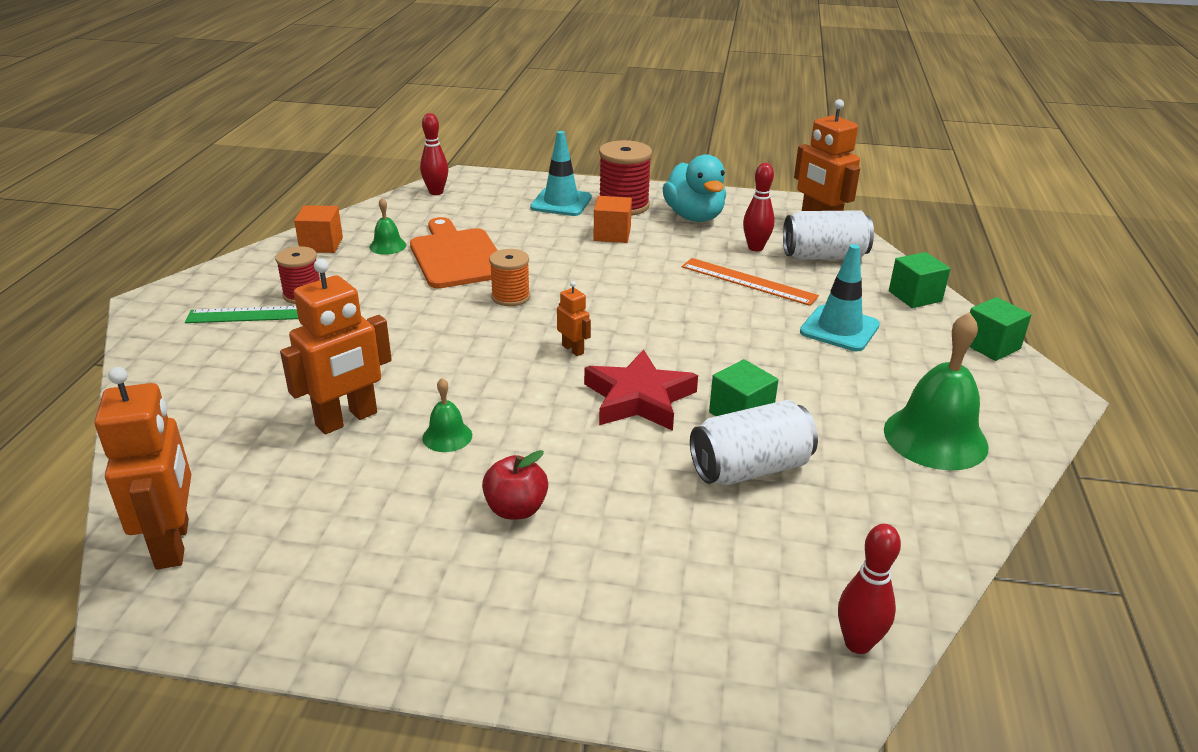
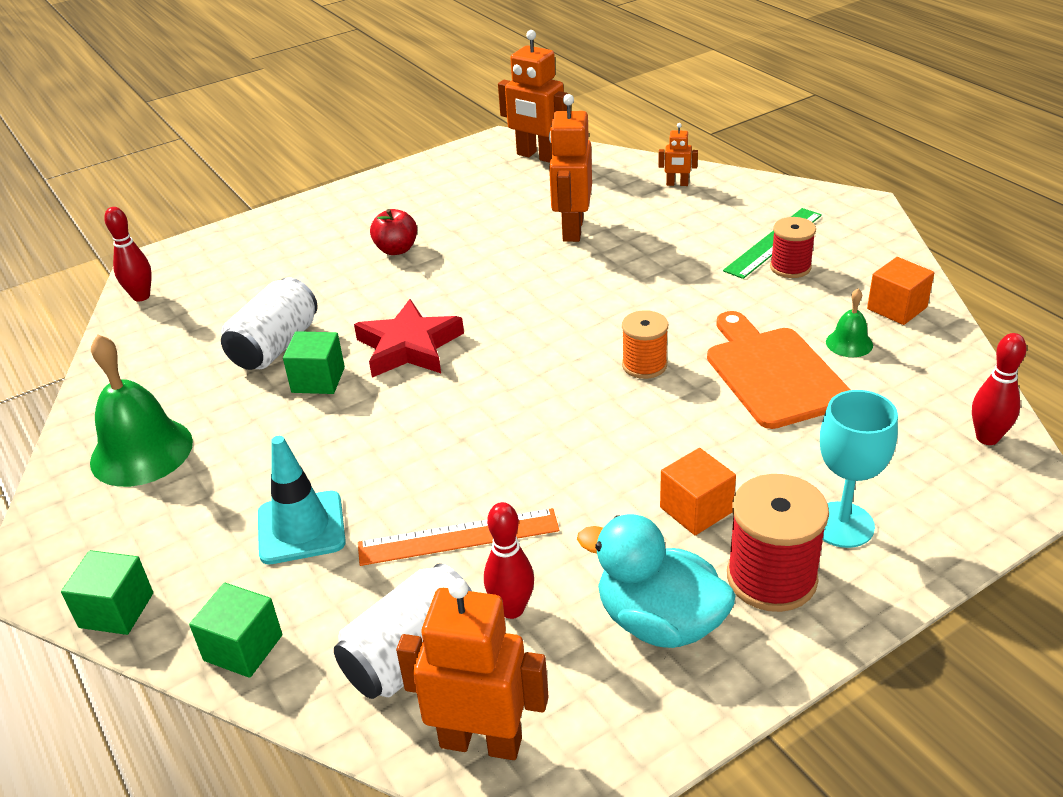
camera: 140 degrees right, 5 degrees up
orange cutting board [410,217,498,288] -> orange cutting board turned 135 degrees counterclockwise [707,311,851,429]
green bell [422,378,472,452] -> none
turquoise traffic cone [530,131,592,216] -> turquoise goblet [820,390,898,548]
orange robot [557,281,591,356] -> orange robot moved to [658,123,698,186]

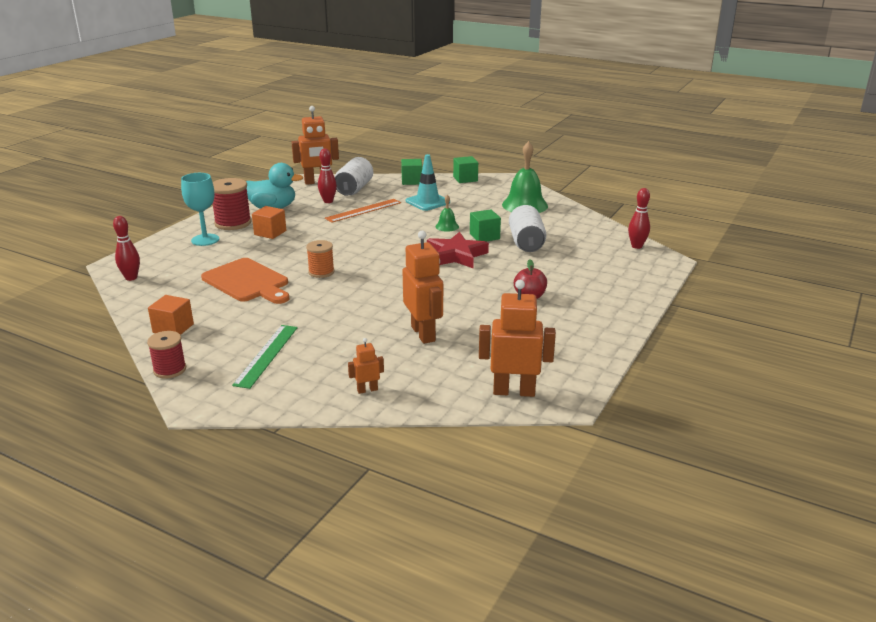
camera: 150 degrees right, 10 degrees down
red spool [770,217,816,278] -> red spool moved to [147,331,186,379]
green bell [826,289,873,357] -> green bell moved to [435,195,459,232]

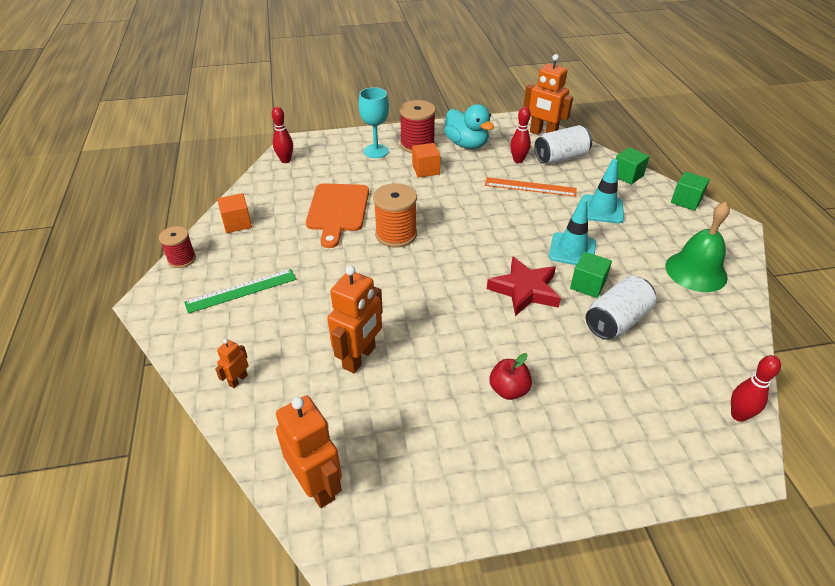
camera: 50 degrees right, 15 degrees up
orange spool [306,240,335,278] -> orange spool [373,183,417,248], size x1.58
orange robot [348,338,384,394] -> orange robot turned 90 degrees counterclockwise [215,339,248,388]
green bell [435,195,459,232] -> turquoise traffic cone [549,198,596,265]

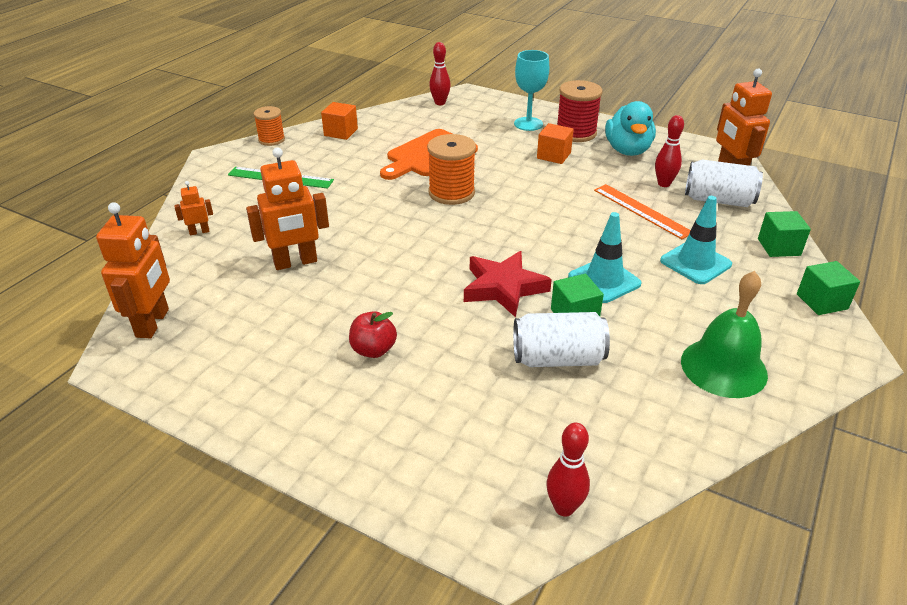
camera: 40 degrees right, 5 degrees down
red spool [159,226,196,268] -> orange spool [254,106,285,146]

